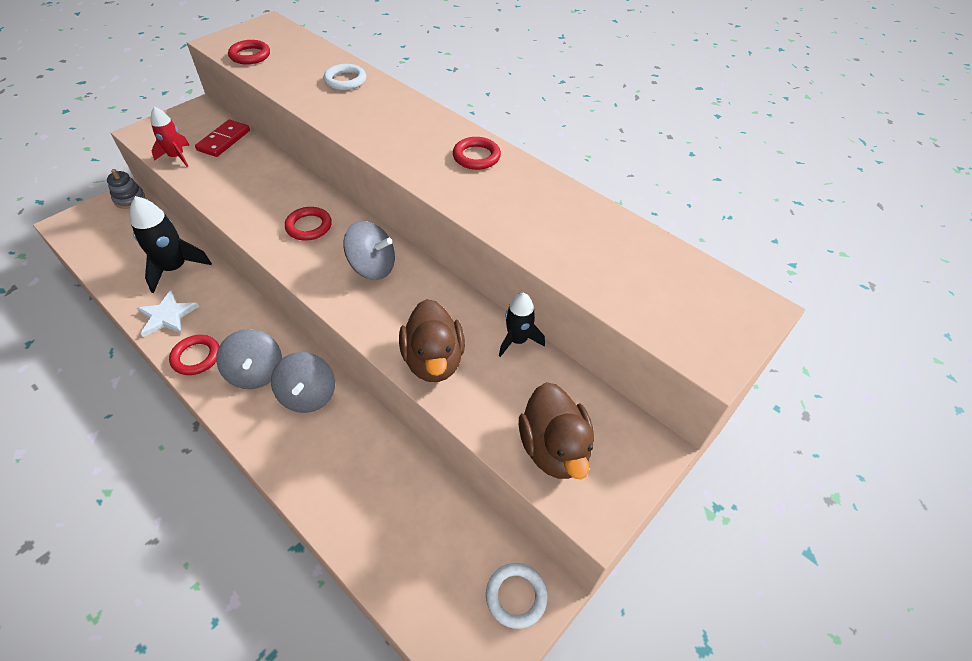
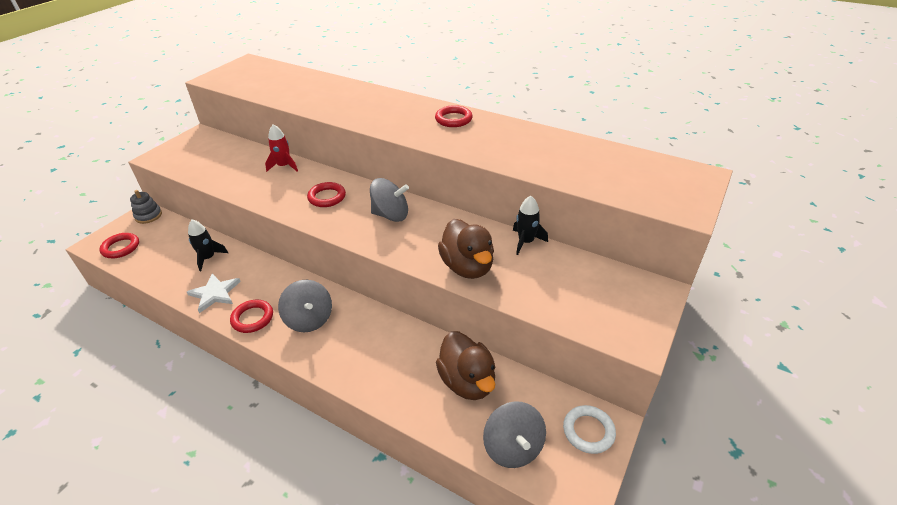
camera: 10 degrees left, 10 degrees down
black rocket [130,196,212,293] -> black rocket [188,220,228,271], size x0.63
red rocket [151,106,189,167] -> red rocket moved to [265,124,298,172]
red domino [195,120,250,157] -> none
red ring [228,40,270,64] -> red ring moved to [99,233,139,258]
grey spinning top [271,352,335,413] -> grey spinning top moved to [483,401,546,468]
white ring [323,64,366,90] -> none
brown duck [519,382,594,480] -> brown duck moved to [436,331,495,400]

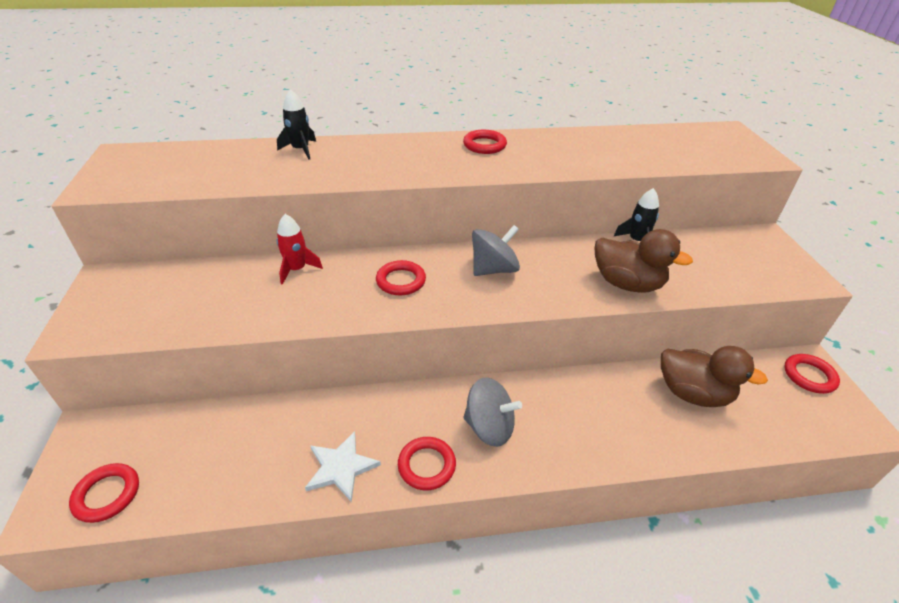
camera: 40 degrees left, 0 degrees up
grey stacking toy [130,190,162,224] -> none
black rocket [188,220,228,271] -> black rocket moved to [277,89,316,160]
grey spinning top [483,401,546,468] -> none
white ring [563,405,616,454] -> red ring [784,354,840,394]

